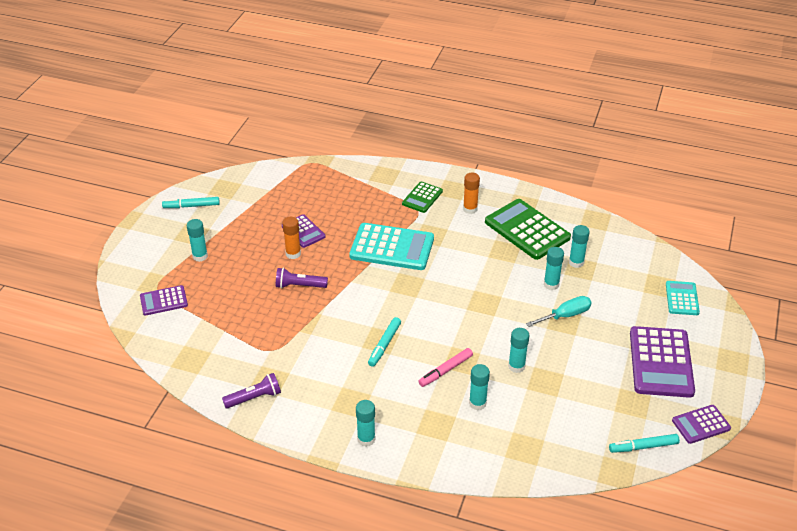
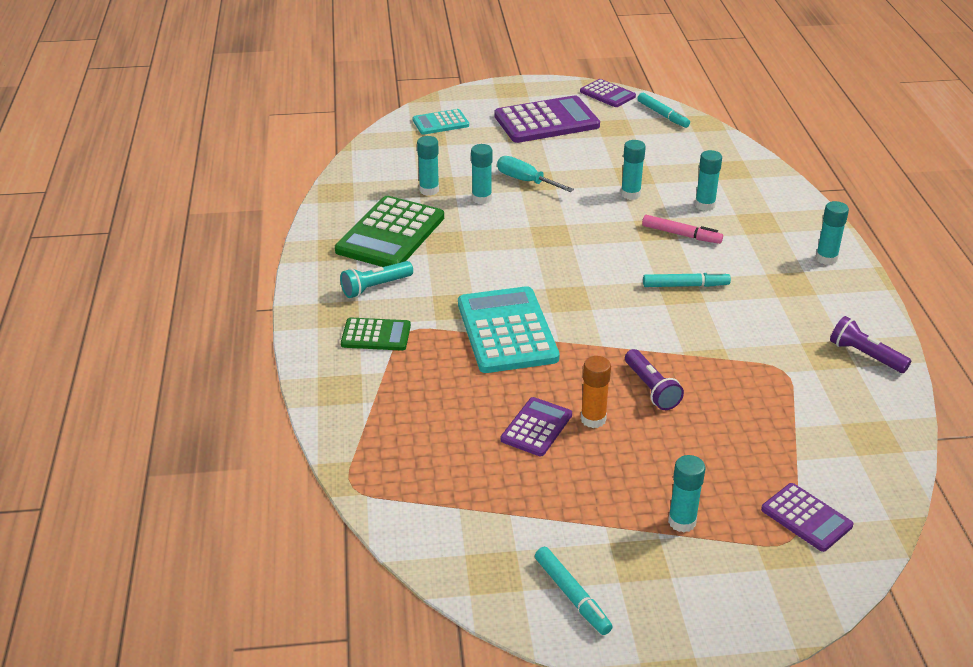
camera: 115 degrees left, 5 degrees down
orange glue stick [463,173,480,214] -> turquoise flashlight [340,261,413,298]

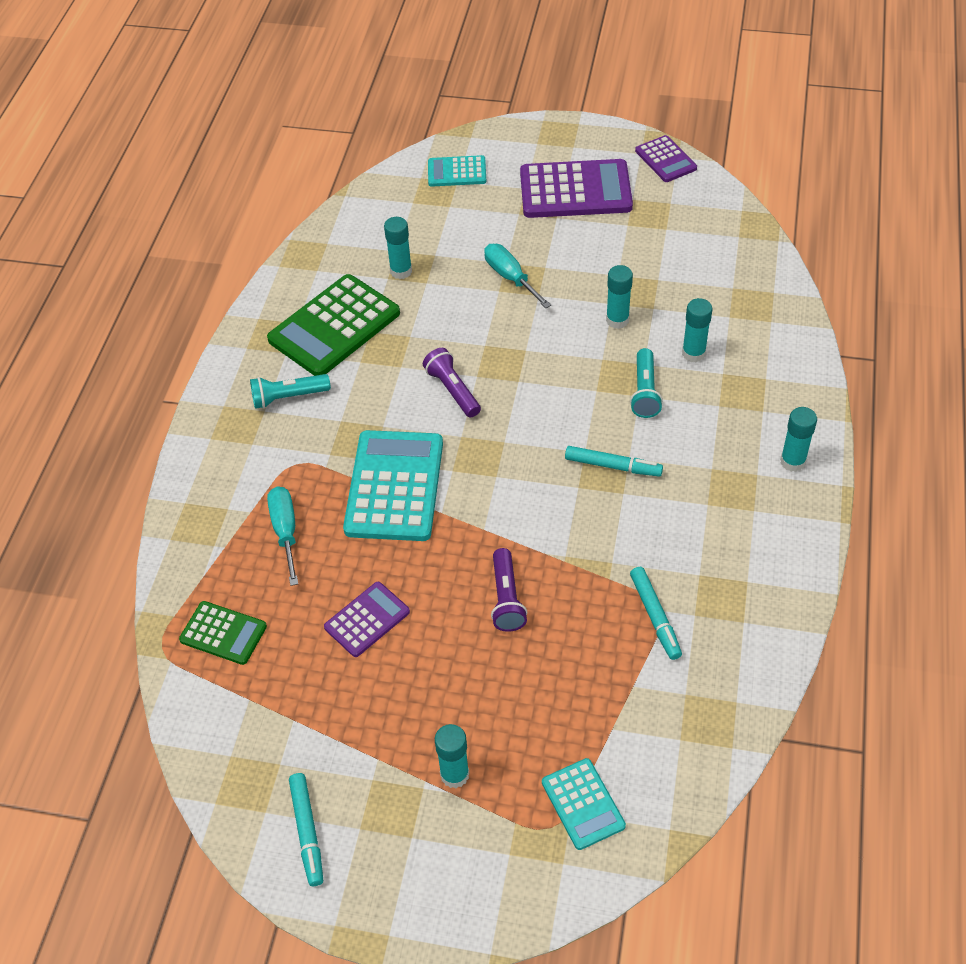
camera: 20 degrees right, 15 degrees up
green calculator [341,318,411,351] -> green calculator moved to [179,601,267,665]
turquoise glue stick [471,144,492,204] -> none
orange glue stick [581,356,611,428] -> none
turquoise marker [637,93,690,128] -> turquoise marker moved to [630,567,682,660]
pink marker [642,215,723,244] -> turquoise flashlight [630,348,663,418]
purple calculator [761,483,853,552] -> turquoise calculator [542,758,626,850]
purple flashlight [830,316,911,373] -> purple flashlight moved to [423,348,481,418]
none -> turquoise screwdriver [267,486,298,586]

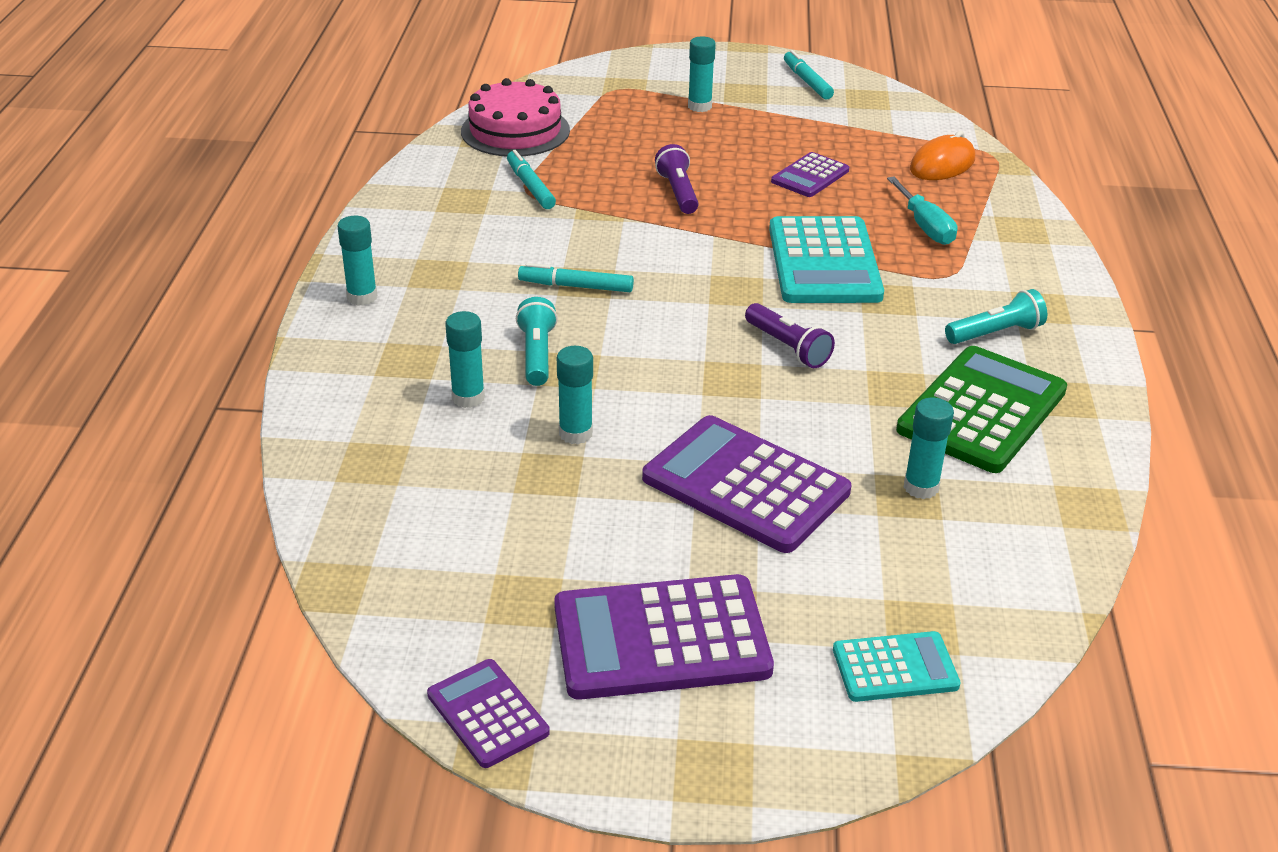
camera: 170 degrees right, 15 degrees down
green calculator [179,601,267,665] -> orange mouse [910,131,975,180]
turquoise screwdriver [484,244,551,308] -> purple calculator [642,415,851,553]
turquoise calculator [542,758,626,850] -> none
none -> pink cake [461,78,570,157]

